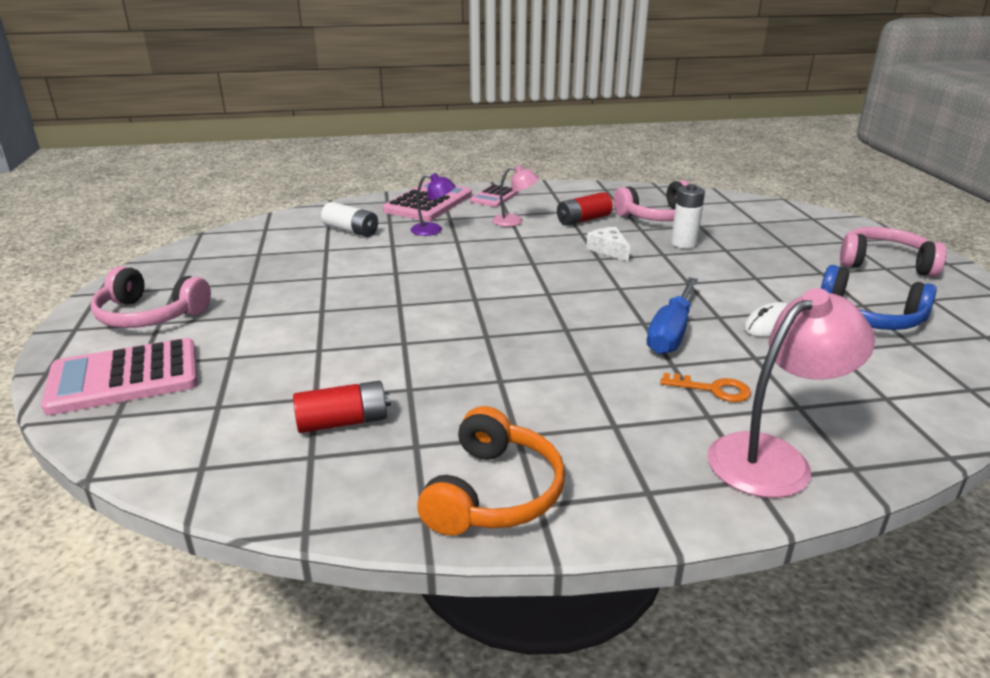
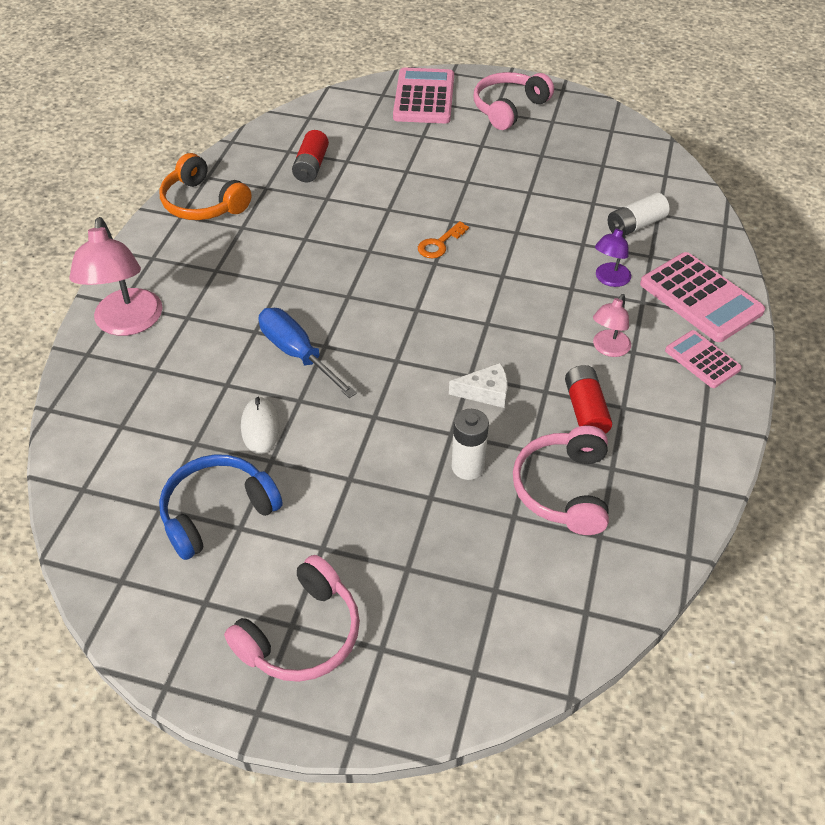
camera: 115 degrees right, 20 degrees up
orange key [660,373,751,402] -> orange key moved to [418,221,469,258]

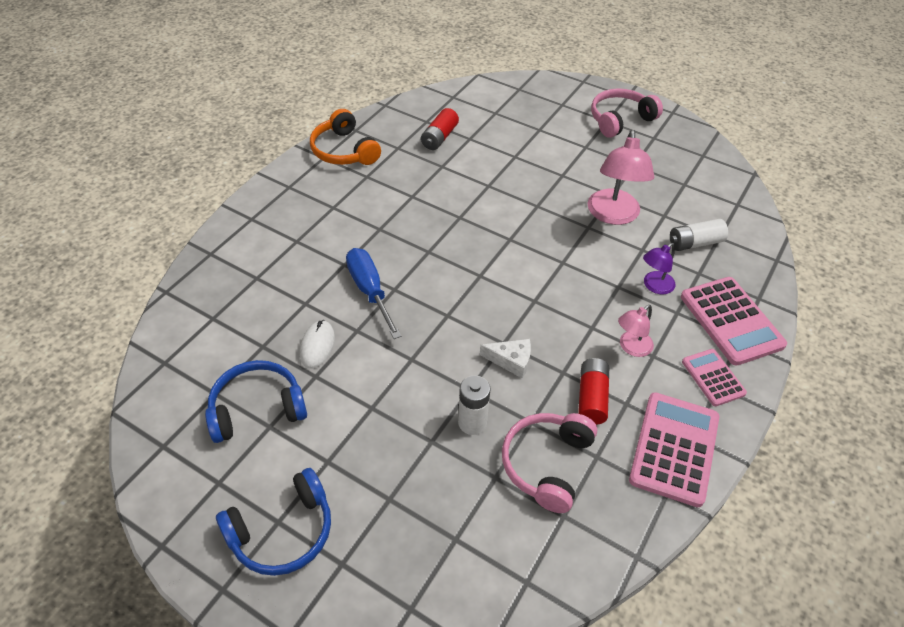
camera: 15 degrees right, 0 degrees up
pink lamp [69,217,162,336] -> pink lamp moved to [588,130,654,225]
pink headphones [224,555,360,682] -> blue headphones [216,468,331,576]
pink calculator [393,68,454,123] -> pink calculator moved to [629,392,719,507]
orange key [418,221,469,258] -> none

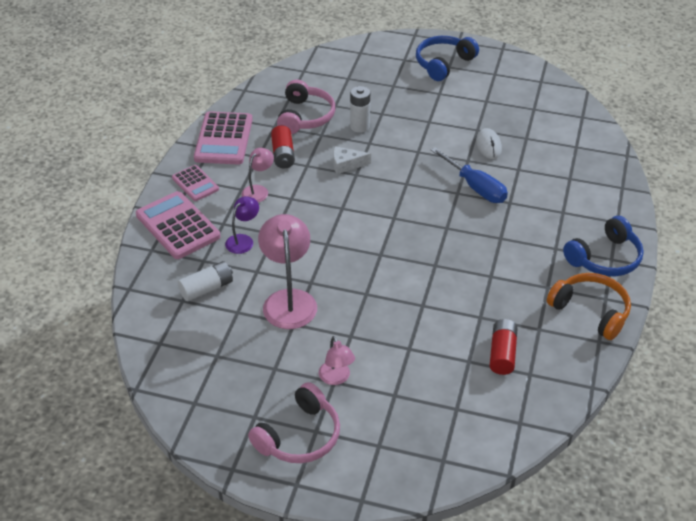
camera: 165 degrees right, 5 degrees down
blue headphones [205,360,307,443] -> blue headphones moved to [563,216,644,276]
none -> pink lamp [319,336,355,385]

